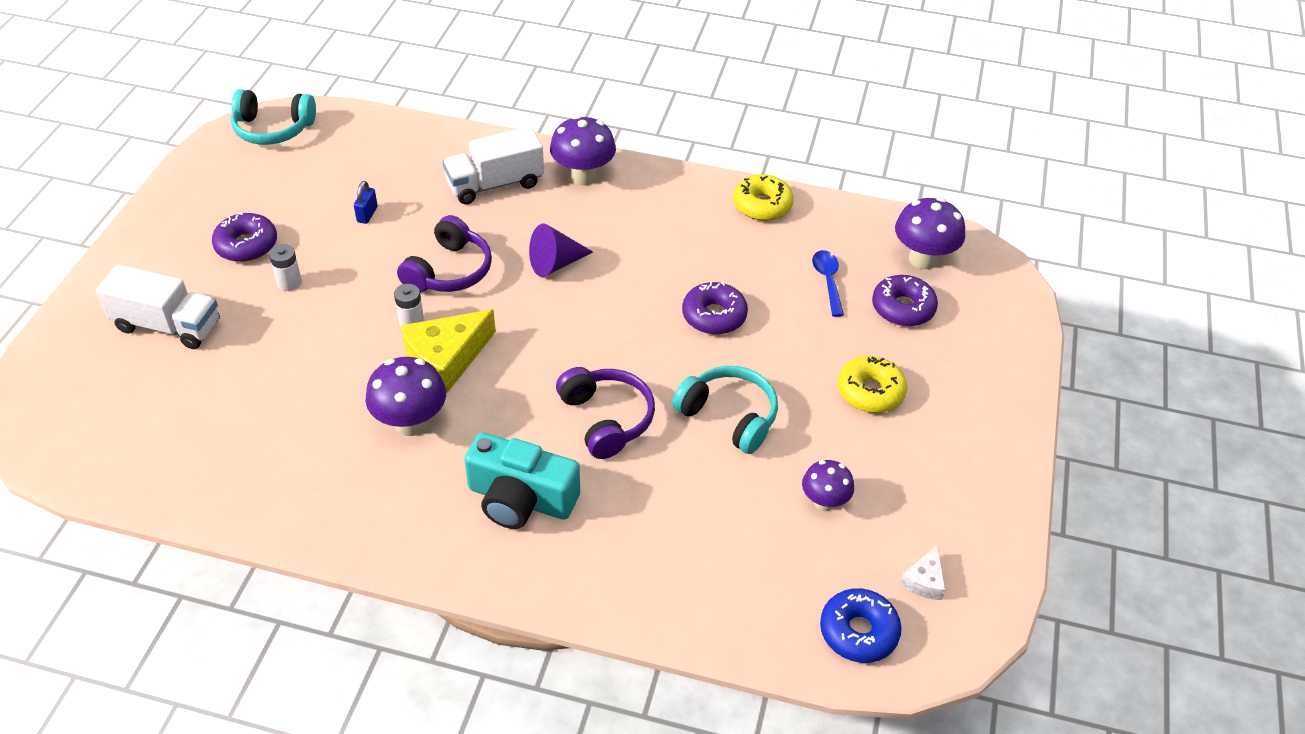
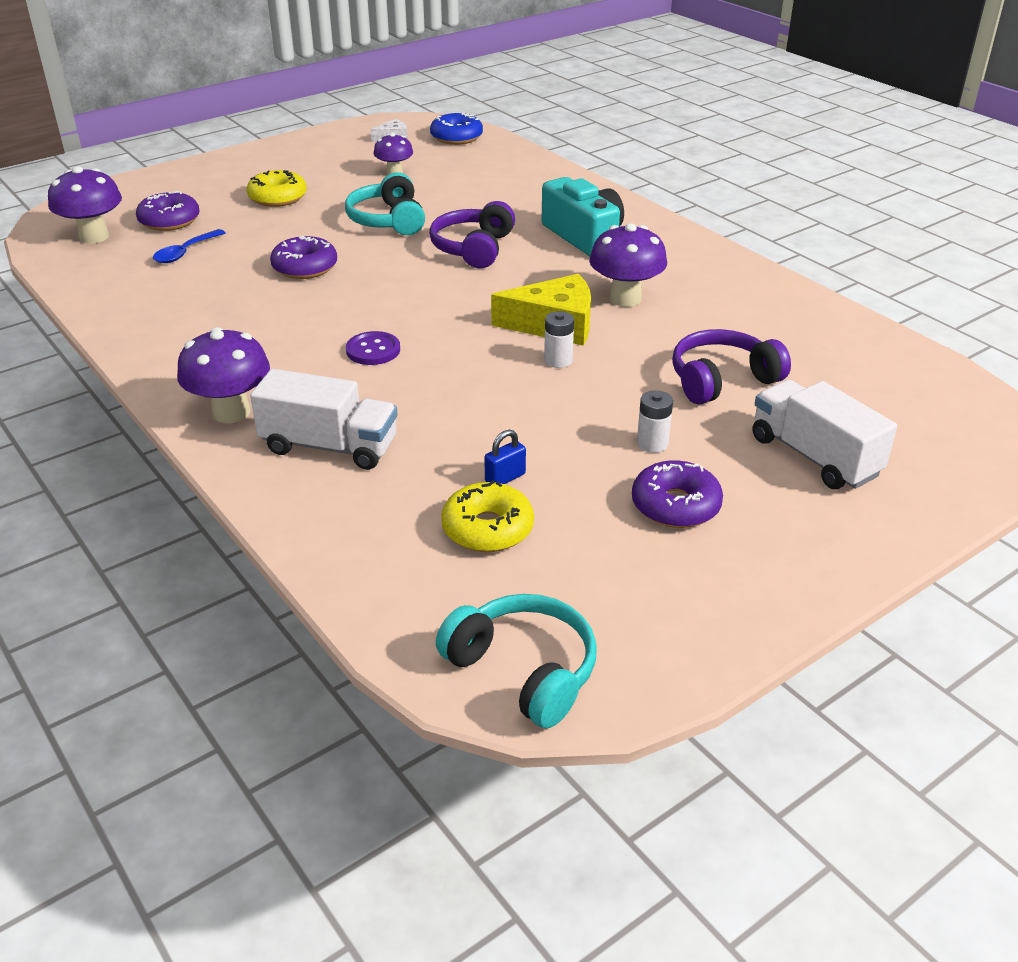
camera: 140 degrees left, 10 degrees down
purple headphones [397,215,492,293] -> purple headphones moved to [672,329,791,405]
purple cone [529,224,593,277] -> purple button [346,331,400,365]
yellow donut [733,174,794,221] -> yellow donut moved to [441,480,534,552]

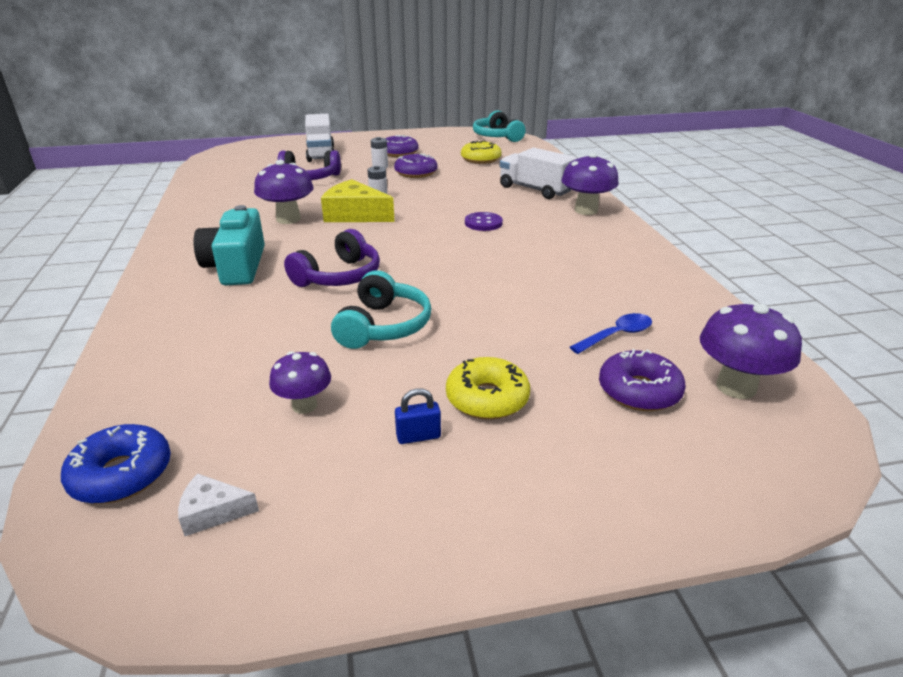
camera: 155 degrees left, 5 degrees down
purple donut [270,236,337,279] -> purple donut moved to [394,153,437,178]
blue padlock [484,430,526,484] -> blue padlock moved to [395,388,441,444]

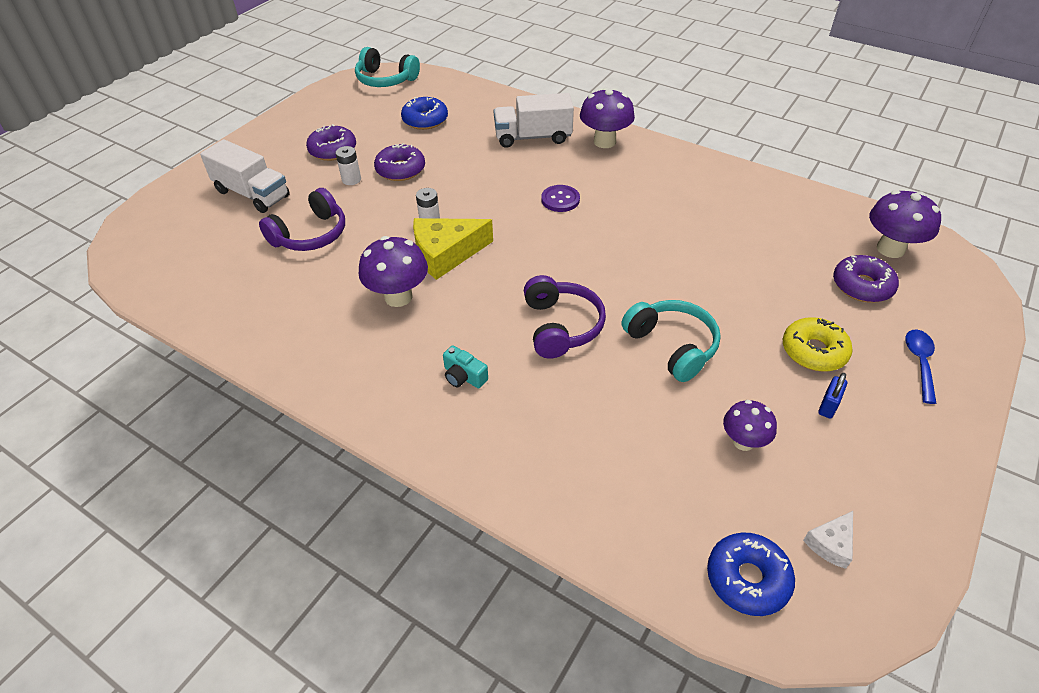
camera: 45 degrees left, 15 degrees up
turquoise camera [193,205,265,285] -> turquoise camera [443,345,488,388], size x0.47
yellow donut [461,141,502,164] -> blue donut [401,97,448,130]
blue spoon [570,313,652,354] -> blue spoon moved to [905,330,937,404]

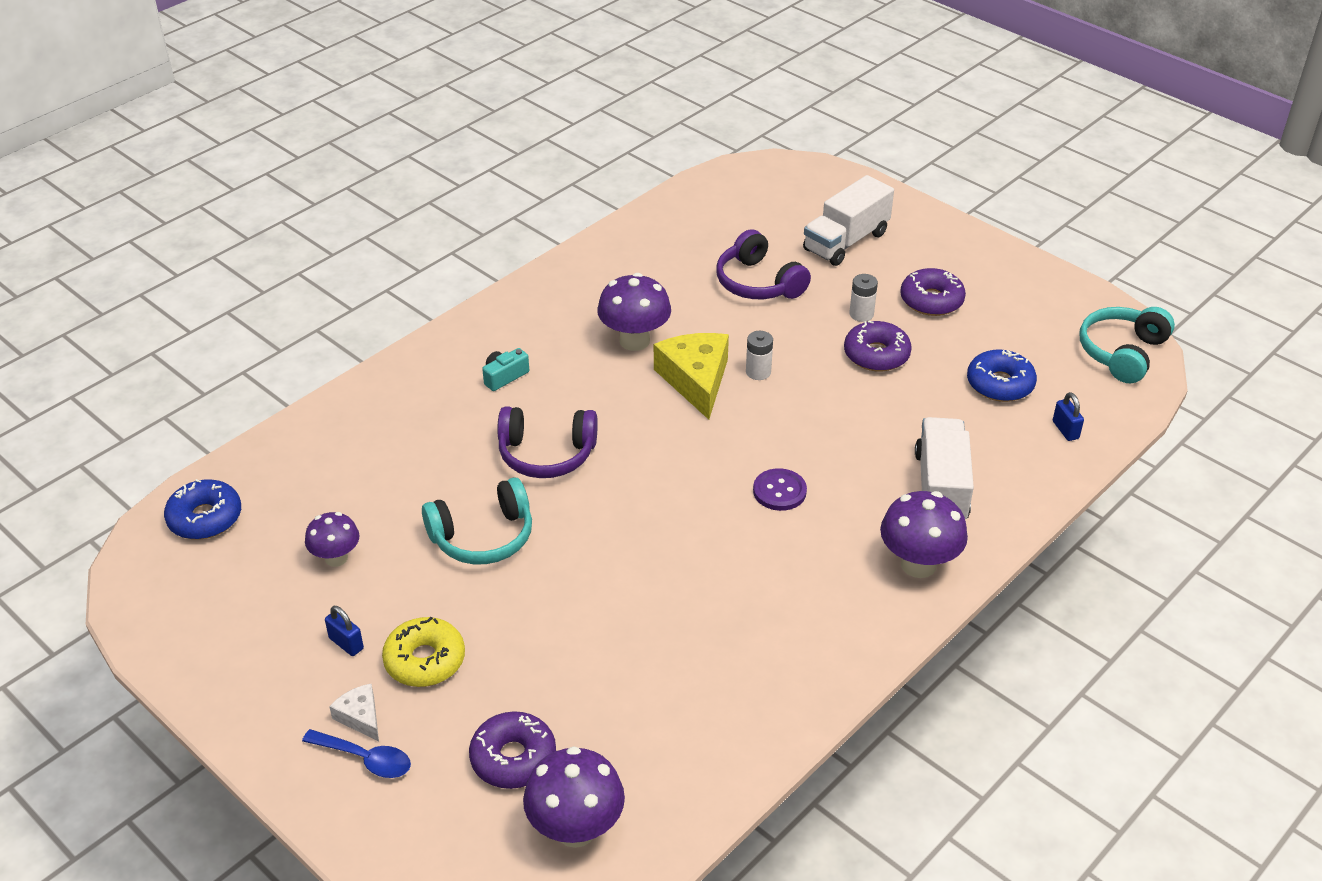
camera: 100 degrees right, 5 degrees down
white cheese [803,511,853,569] -> white cheese moved to [329,684,379,741]
none -> blue padlock [1053,392,1084,441]

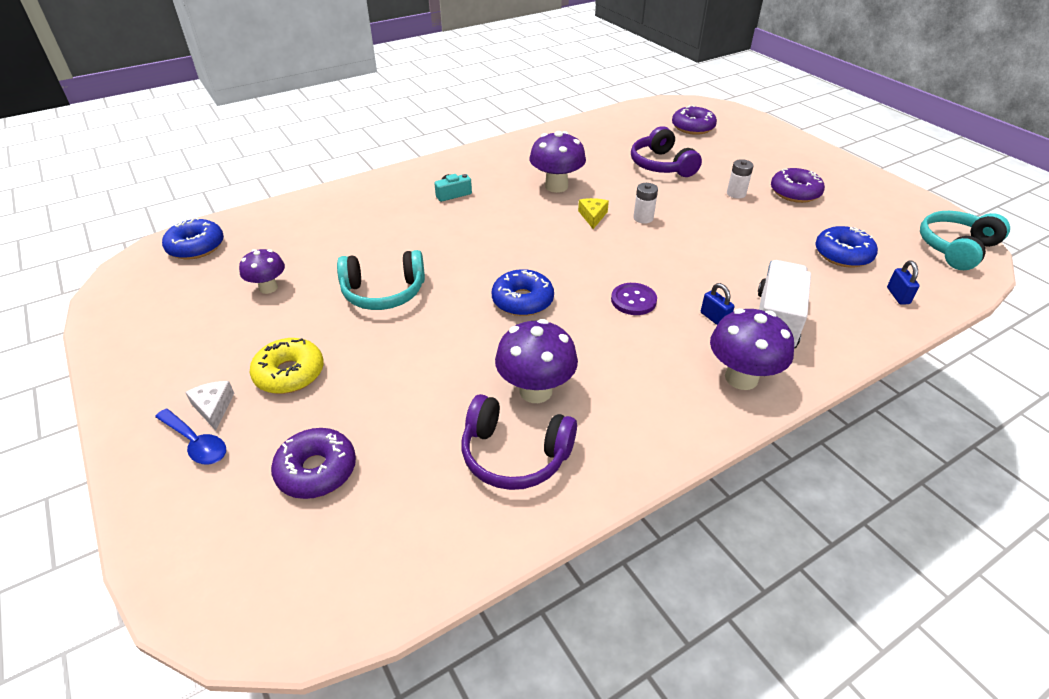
camera: 15 degrees right, 0 degrees up
blue padlock [325,606,364,656] -> blue padlock moved to [701,283,734,325]
purple headphones [497,406,598,478] -> purple headphones moved to [462,394,577,490]
purple mushroom [523,746,625,848] -> purple mushroom moved to [495,319,578,403]
yellow cheese [654,333,729,420] -> yellow cheese [578,198,609,229], size x0.50
white truck [803,175,894,266] -> none
purple donut [844,321,912,372] -> purple donut moved to [672,105,717,135]
none -> blue donut [492,269,554,316]

